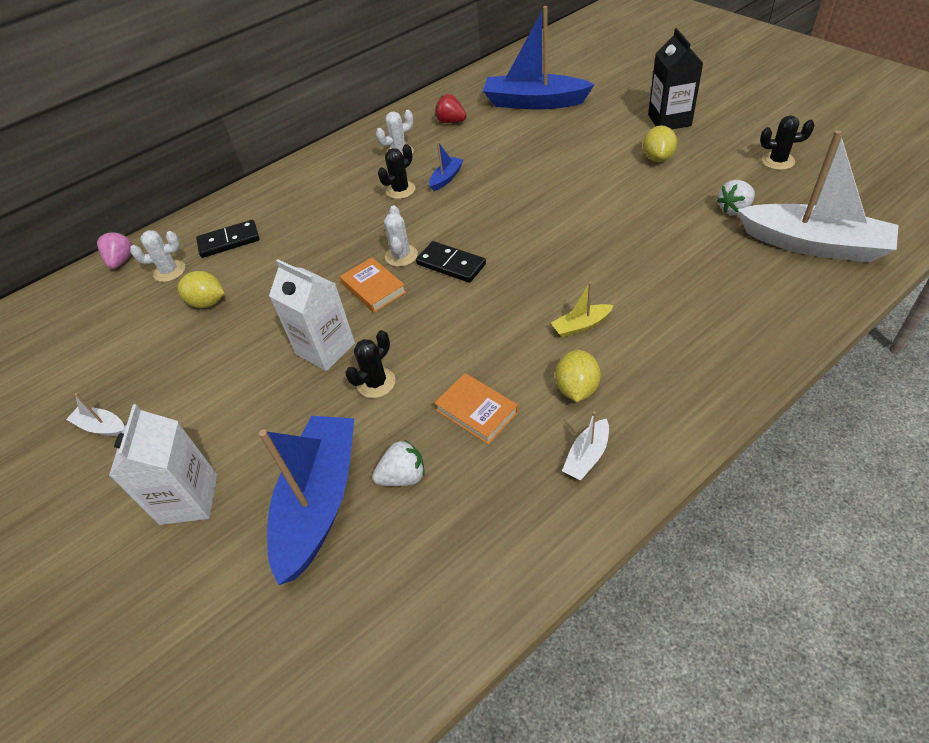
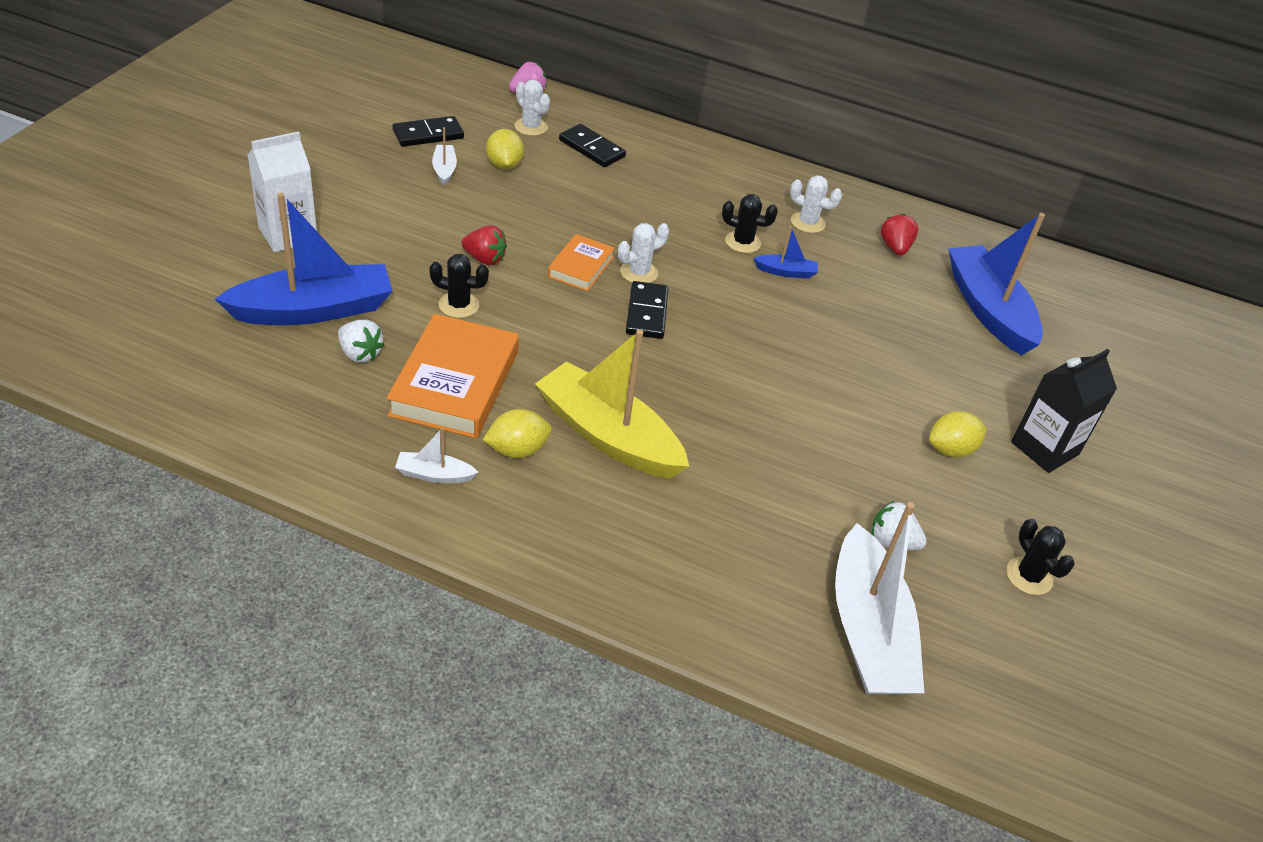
camera: 50 degrees right, 5 degrees down
white boat [66,393,124,436] -> white boat moved to [432,127,457,186]
white carton [269,259,355,371] -> red strawberry [461,225,507,265]
orange book [435,373,518,445] -> orange book [387,314,519,438], size x1.83
yellow boat [551,282,614,338] -> yellow boat [535,329,689,479], size x2.32
none -> black domino [393,116,464,147]

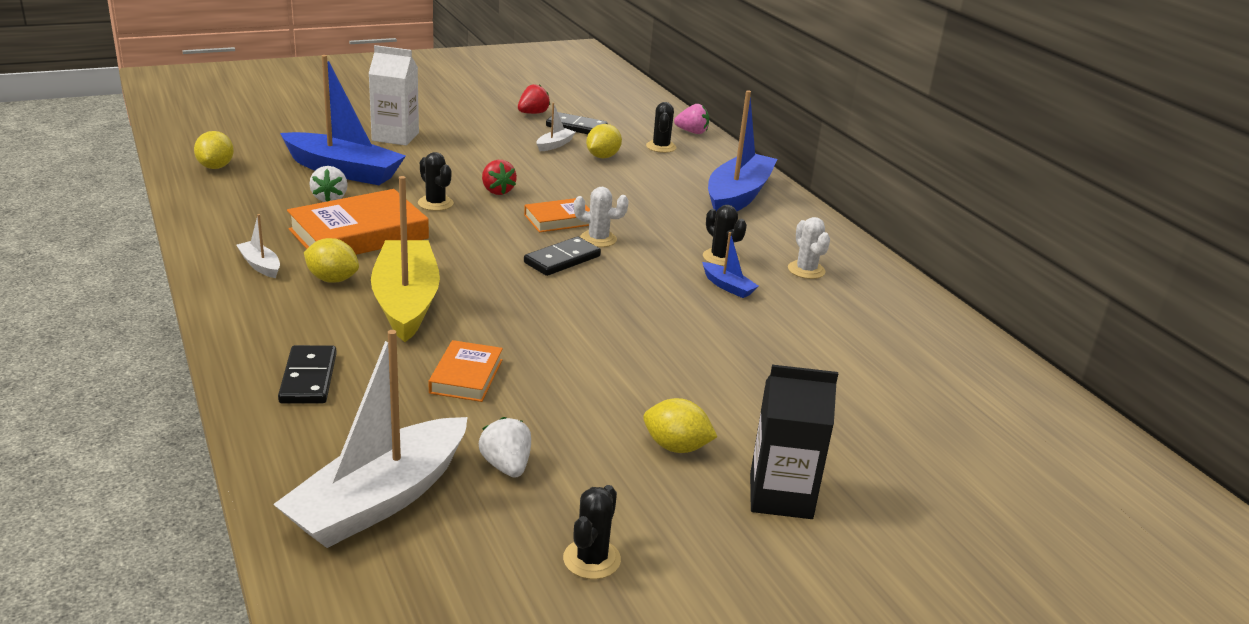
camera: 45 degrees right, 15 degrees down
white cactus [515,80,550,136] -> black cactus [646,102,677,153]
black domino [559,124,626,167] -> black domino moved to [278,345,337,404]
red strawberry [881,214,918,256] -> red strawberry moved to [518,84,550,114]
blue boat [948,213,1045,355] -> blue boat moved to [708,90,778,212]
none -> yellow lemon [194,131,234,169]
none -> orange book [429,340,503,402]

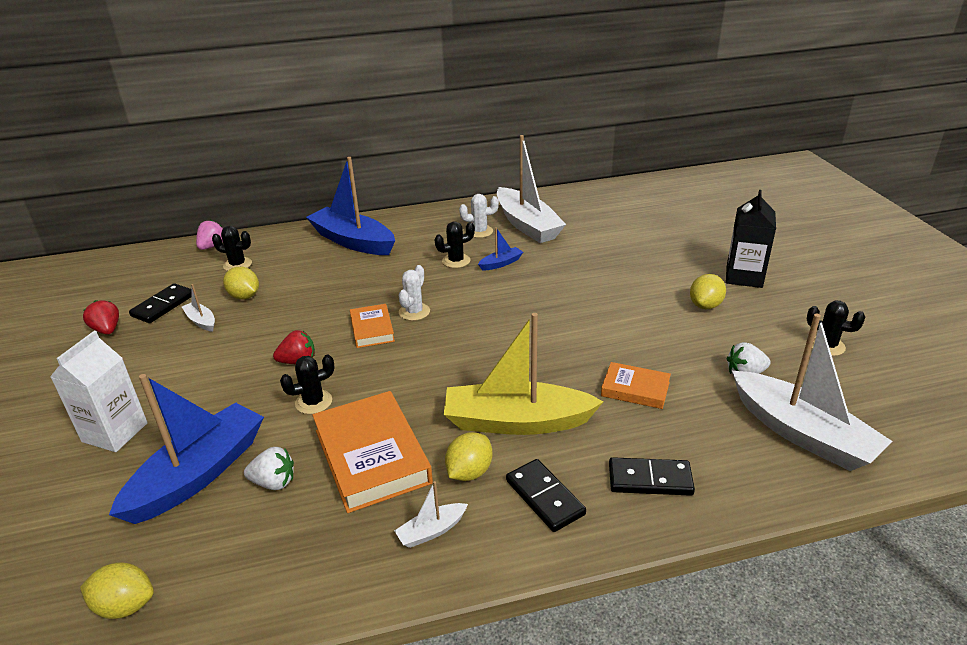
camera: 75 degrees left, 5 degrees up
black domino [524,237,601,276] -> black domino moved to [506,459,586,532]
none -> white boat [497,135,566,243]

